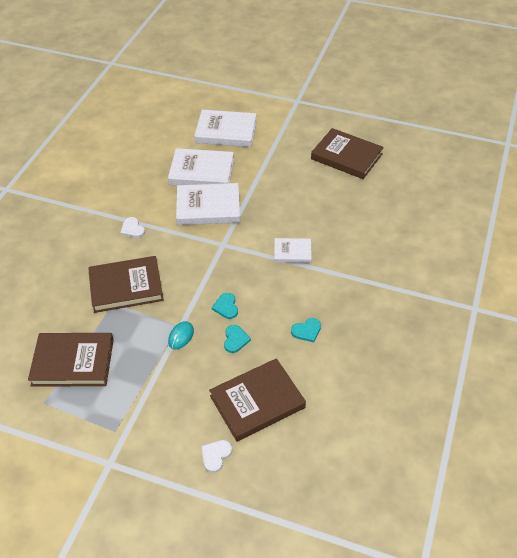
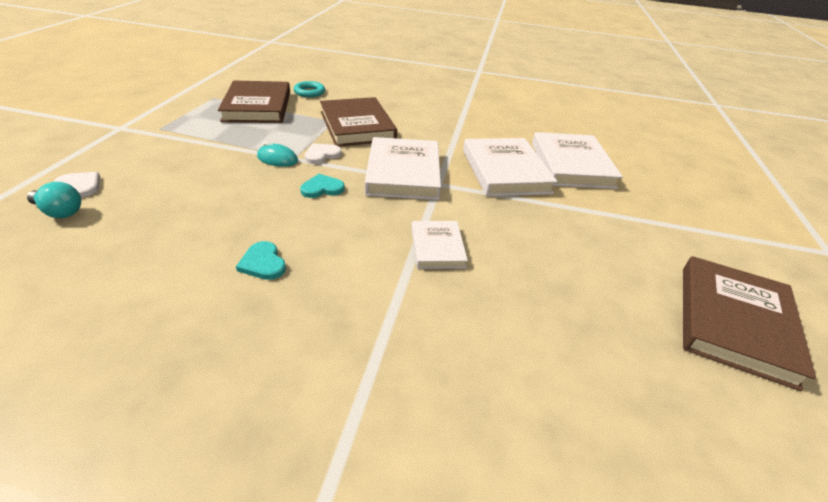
camera: 80 degrees right, 10 degrees down
white heart [120,217,145,238] -> white heart moved to [305,143,342,164]
white book [194,110,257,147] -> white book moved to [365,137,441,200]
brown book [209,358,306,442] -> none
turquoise heart [224,325,251,353] -> none
none -> turquoise light bulb [27,182,81,218]
none -> turquoise ring [294,81,325,97]

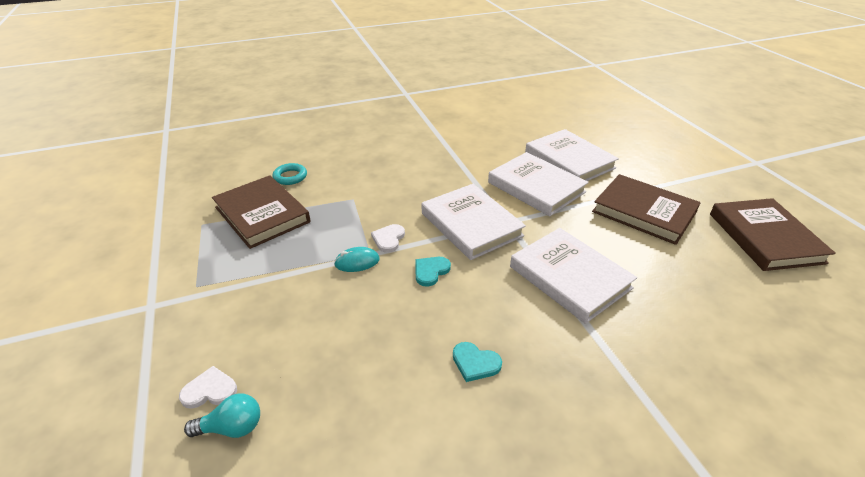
camera: 30 degrees left, 0 degrees up
brown book [320,97,397,147] -> brown book moved to [592,174,700,245]
white book [411,221,468,269] -> white book [510,228,637,324], size x1.79

